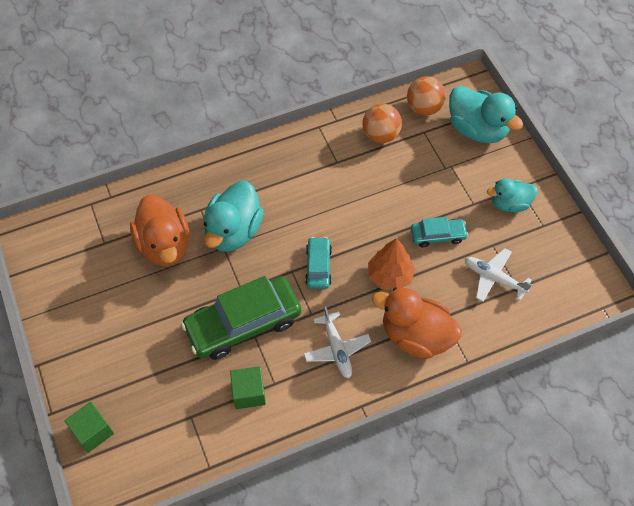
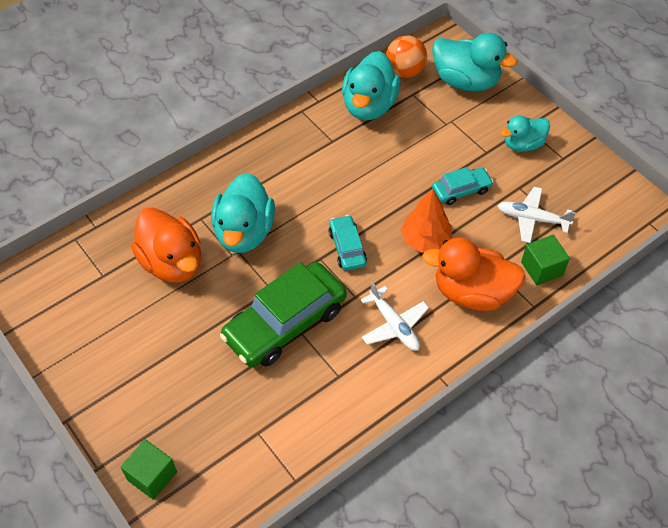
camera: 15 degrees left, 5 degrees down
green cube [230,366,266,409] -> green cube moved to [521,235,570,285]
orange ball [362,103,402,143] -> turquoise duck [342,51,401,120]

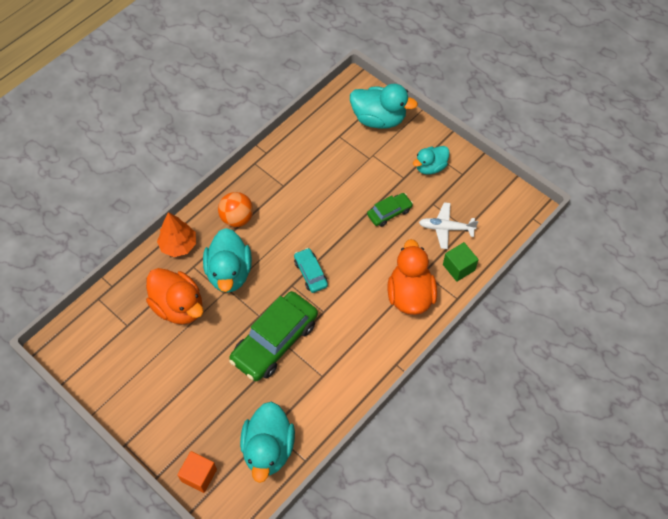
camera: 10 degrees left, 5 degrees up
green cube [120,439,177,500] -> orange cube [177,451,217,493]
turquoise duck [342,51,401,120] -> turquoise duck moved to [240,402,295,483]
white plane [361,282,429,351] -> none
orange ball [386,35,427,78] -> orange ball moved to [218,192,253,227]
orange tree [401,189,452,253] -> orange tree moved to [157,212,196,257]
orange duck [422,238,526,311] -> orange duck turned 90 degrees clockwise [388,239,437,315]
turquoise car [432,167,494,205] -> green car [367,193,413,227]

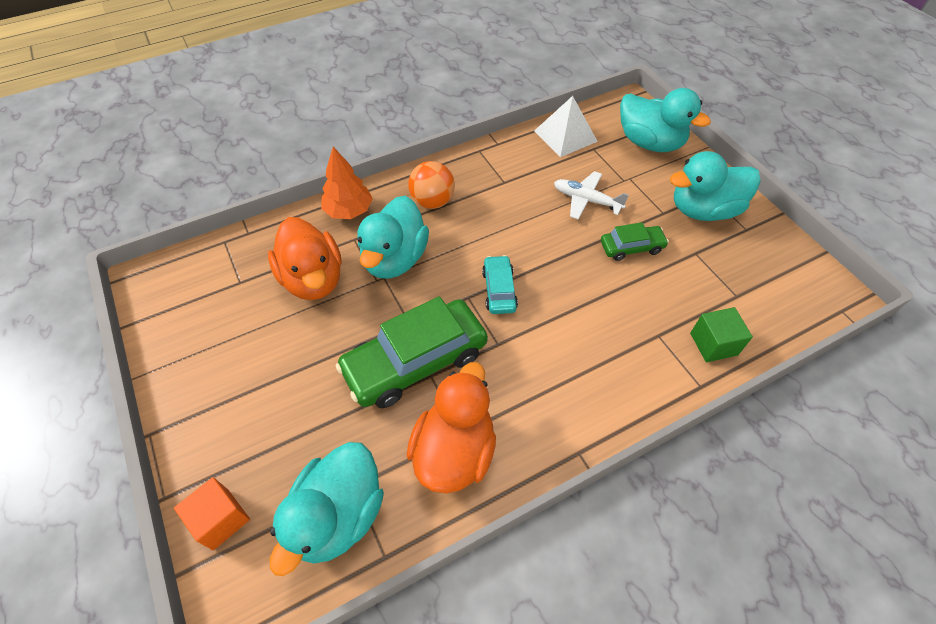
camera: 20 degrees right, 5 degrees down
orange duck [388,239,437,315] -> orange duck moved to [407,362,496,494]
turquoise duck [413,146,450,175] -> turquoise duck [670,151,760,221], size x1.62
white plane [419,202,478,249] -> white plane moved to [554,171,629,220]
none -> white pyramid [534,96,598,157]

